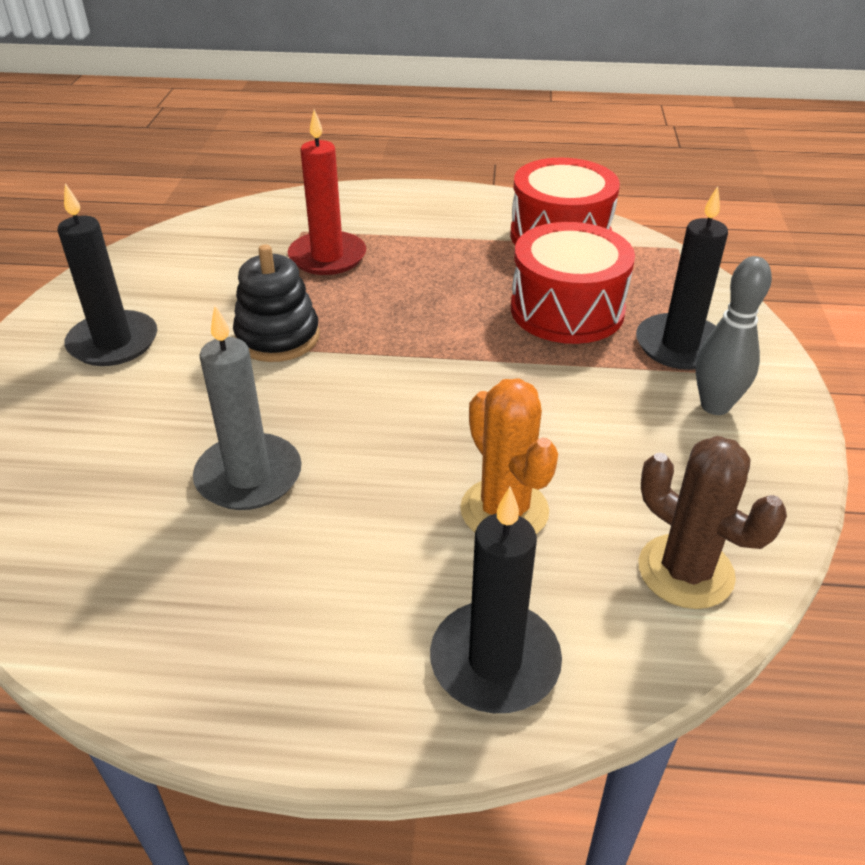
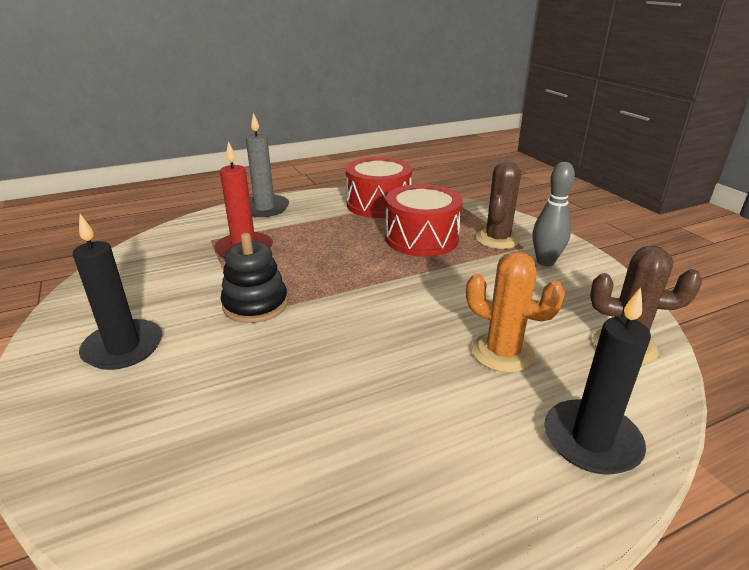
camera: 30 degrees left, 10 degrees down
grey candle [193,306,302,510] -> grey candle moved to [246,113,289,217]
black candle [636,186,728,370] -> brown cactus [476,161,521,249]

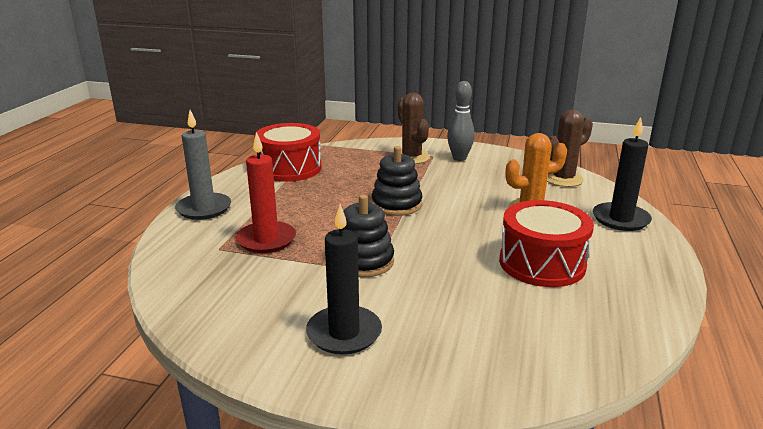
camera: 50 degrees left, 5 degrees down
red drum [385,184,463,257] -> red drum moved to [499,200,594,287]
none -> black stacking toy [372,146,422,216]

